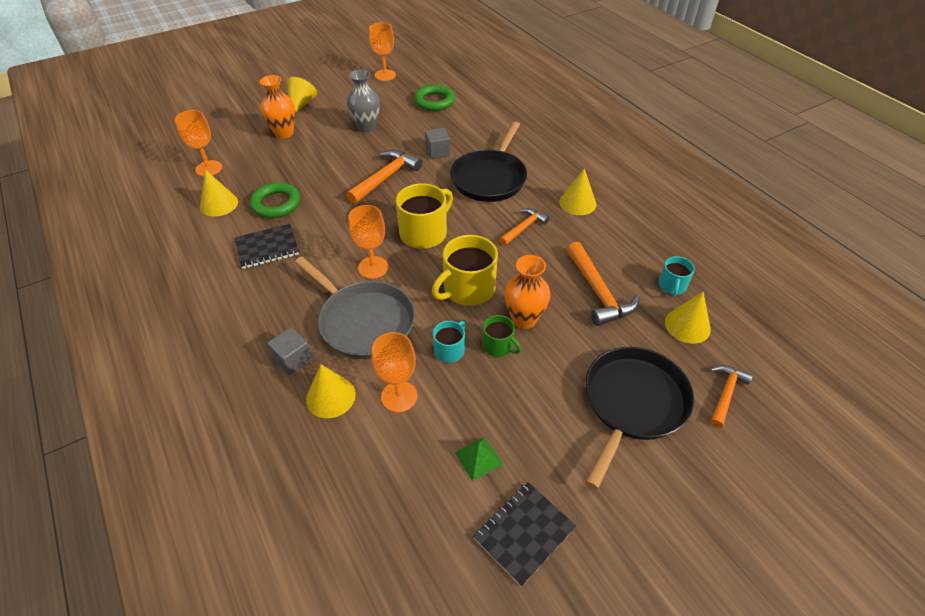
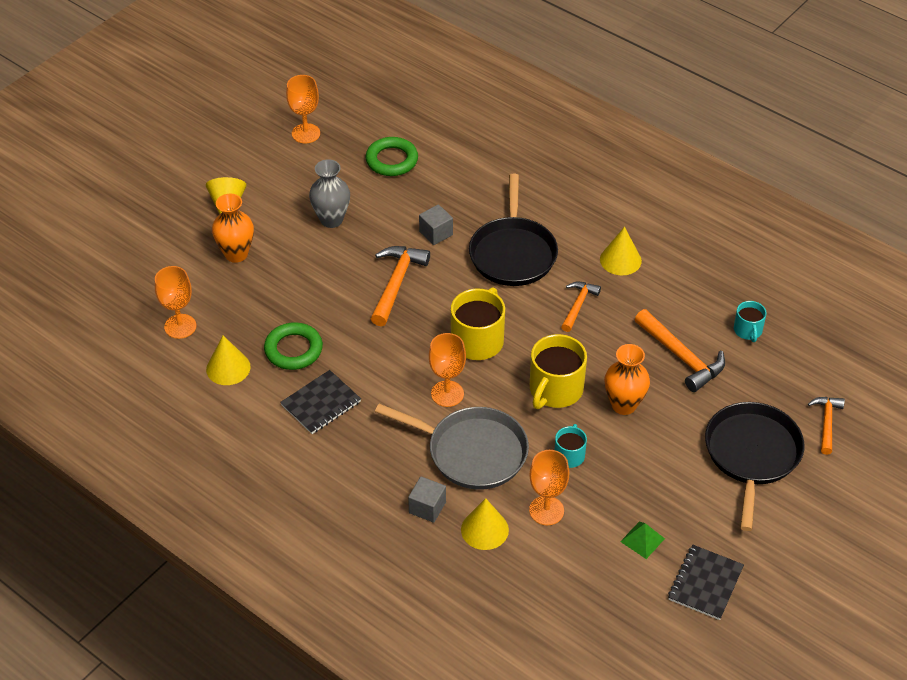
camera: 20 degrees left, 0 degrees up
green mug [482,315,521,357] -> none
yellow cone [665,292,711,343] -> none

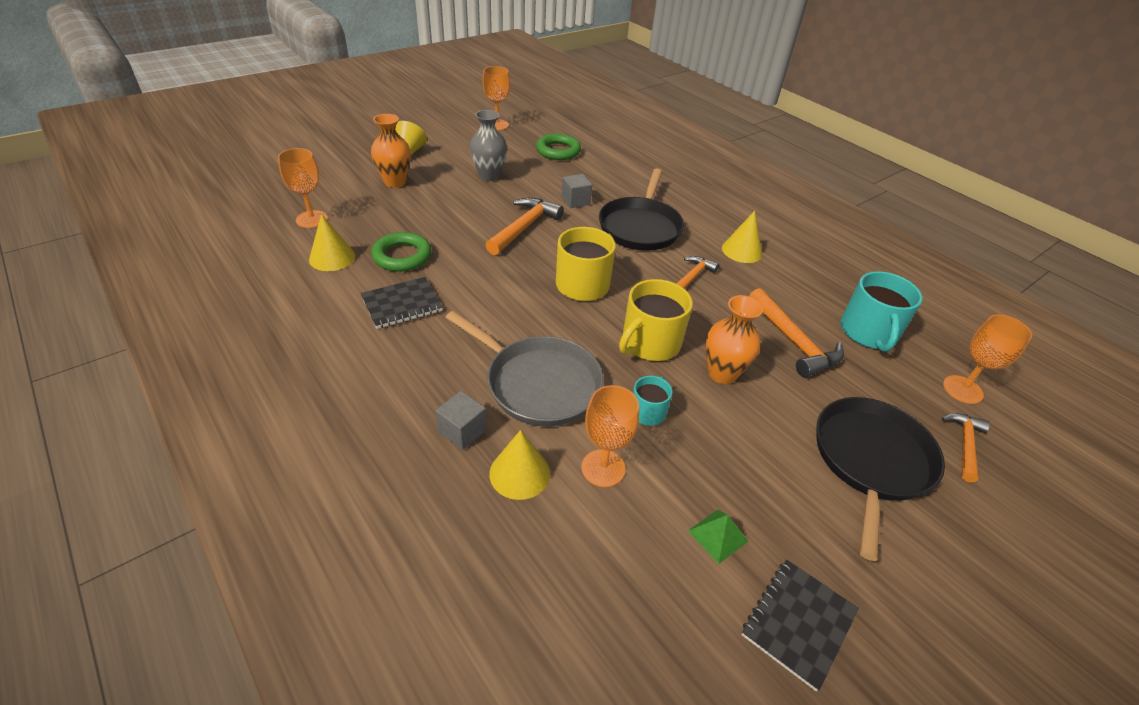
camera: 10 degrees right, 5 degrees down
orange goblet [429,333,466,407] -> orange goblet moved to [943,314,1032,404]
turquoise mug [734,301,767,342] -> turquoise mug [841,271,923,352], size x1.82

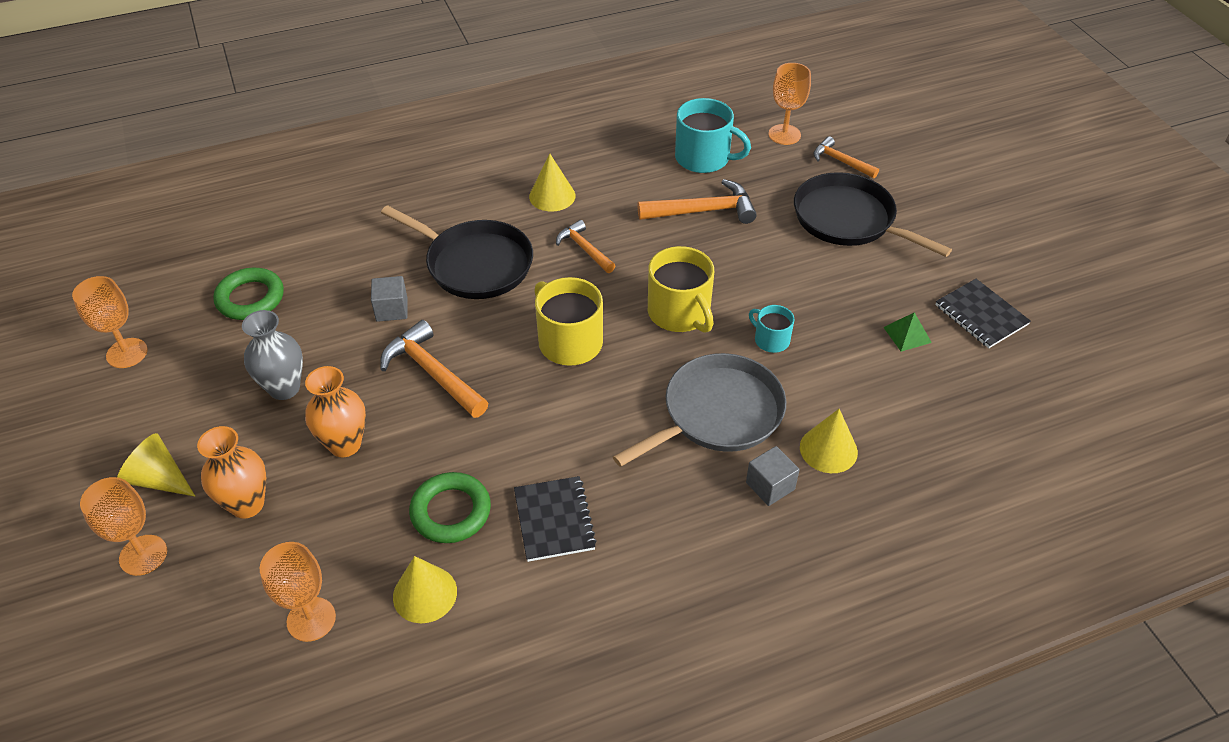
camera: 70 degrees left, 5 degrees up
orange goblet [581,385,639,487] -> orange goblet moved to [80,477,167,576]
orange vase [706,295,763,384] -> orange vase moved to [305,366,366,457]

